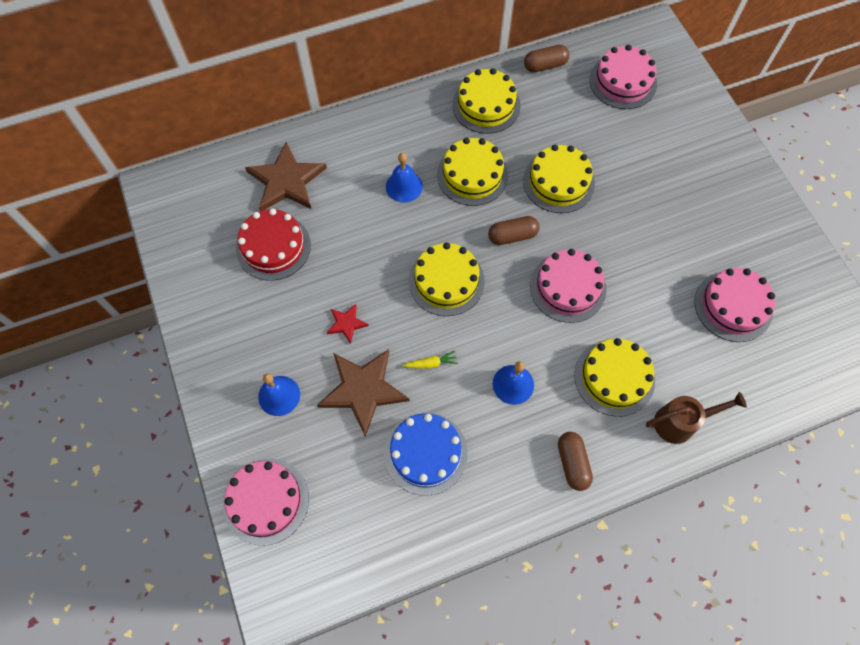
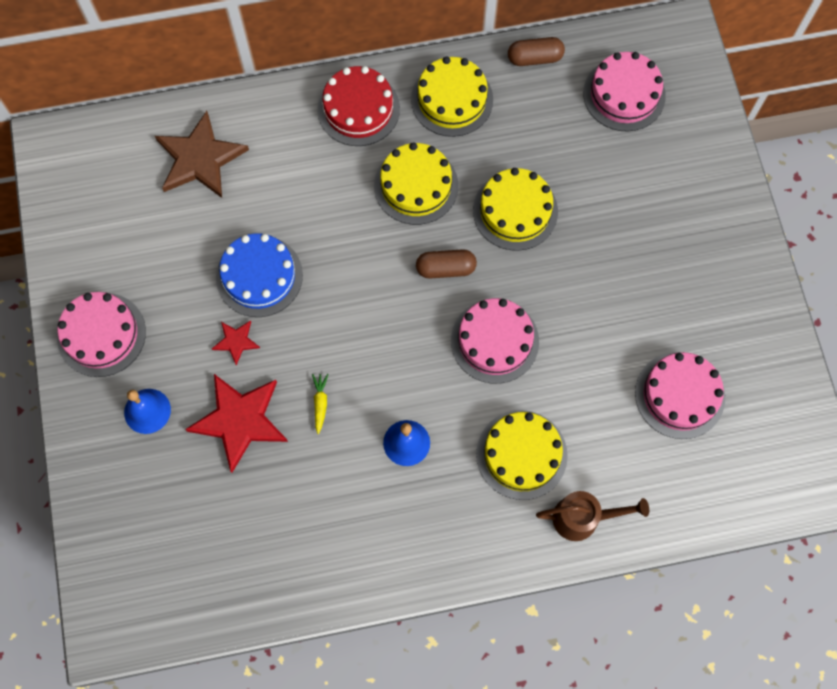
camera: 10 degrees right, 5 degrees up
pink cake [223,458,309,546] -> pink cake moved to [57,292,146,377]
red cake [236,208,311,281] -> red cake moved to [317,66,400,146]
brown star [317,349,409,436] -> red star [185,374,288,473]
blue cake [384,413,468,496] -> blue cake moved to [216,233,303,317]
blue bell [386,153,423,203] -> none
yellow carrot [402,351,458,369] -> yellow carrot turned 90 degrees counterclockwise [312,374,328,434]
yellow cake [409,242,485,316] -> none
brown capsule [558,432,593,491] -> none

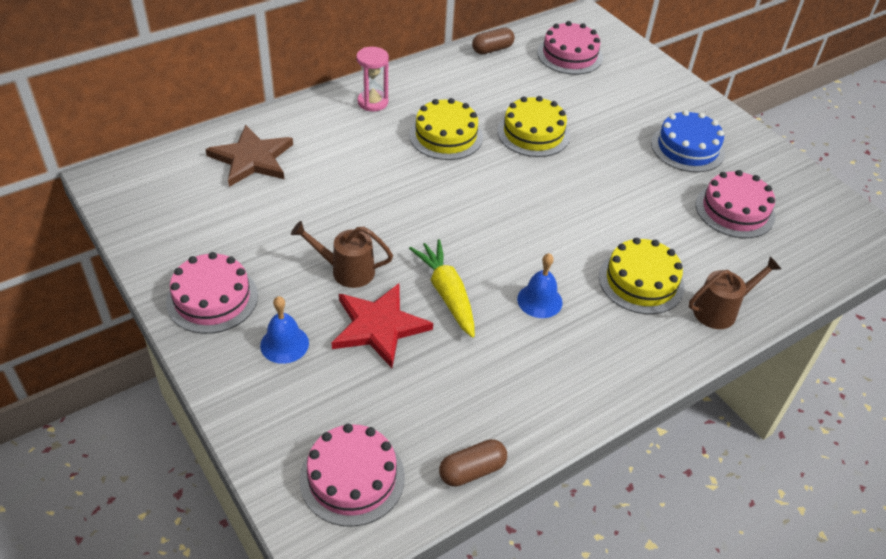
camera: 25 degrees left, 25 degrees down
red star [212,320,260,365] -> brown watering can [291,221,393,288]
blue cake [216,233,303,317] -> blue cake moved to [651,110,725,172]
yellow carrot [312,374,328,434] -> yellow carrot [409,239,475,338], size x2.16
red cake [317,66,400,146] -> pink hourglass [356,47,389,111]
yellow cake [411,57,493,137] -> none
brown capsule [416,249,477,278] -> brown capsule moved to [439,439,507,487]
pink cake [451,298,539,384] -> pink cake moved to [300,424,405,527]

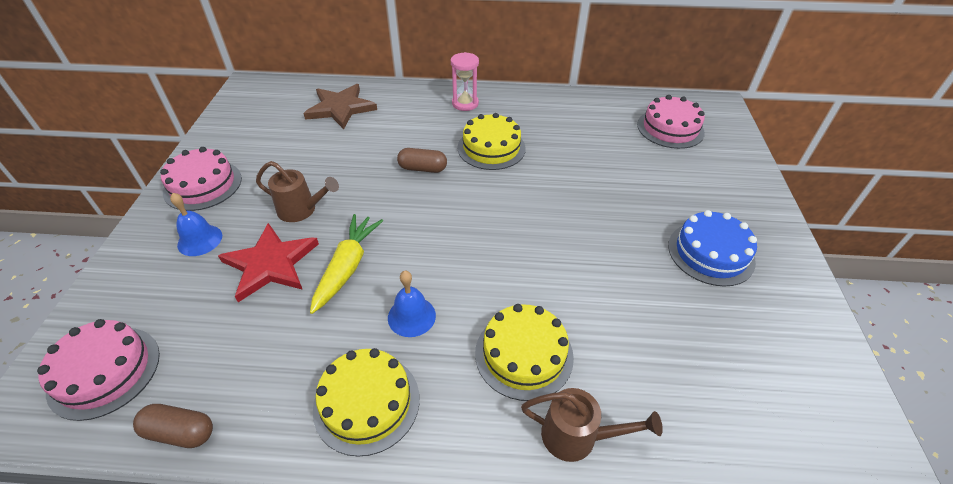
camera: 40 degrees right, 0 degrees up
brown watering can [291,221,393,288] -> brown watering can turned 150 degrees clockwise [256,161,339,222]
brown capsule [472,28,515,54] -> brown capsule moved to [397,148,447,173]
yellow cake [497,96,570,157] -> yellow cake moved to [313,348,420,457]
pink cake [696,170,775,238] -> none

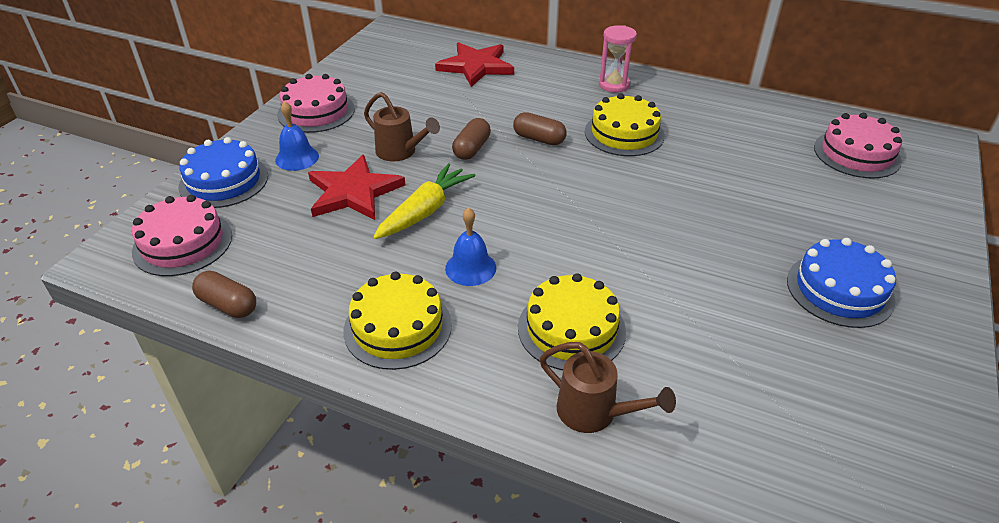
camera: 20 degrees right, 5 degrees down
brown star [303,84,377,129] -> red star [435,42,514,87]
none -> blue cake [179,137,268,208]
none -> brown capsule [452,118,491,160]

